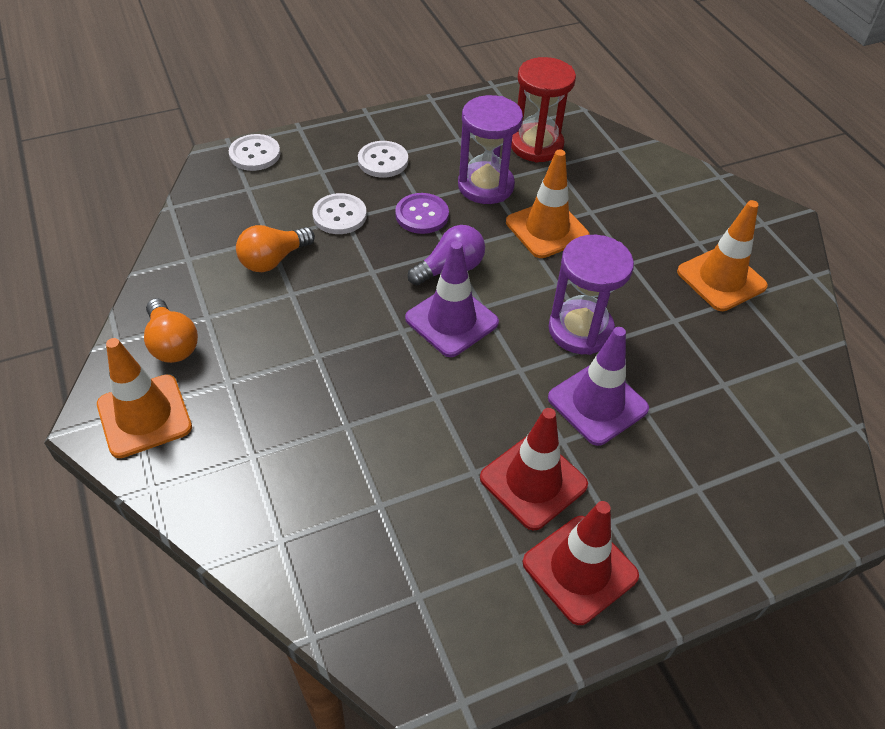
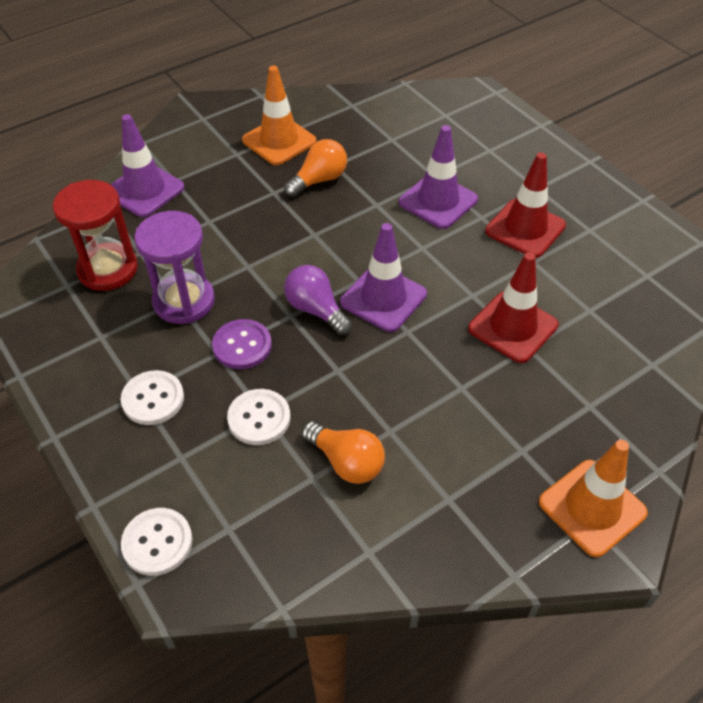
camera: 100 degrees left, 0 degrees up
orange light bulb [144,298,198,363] -> orange light bulb moved to [284,139,347,197]
orange traffic cone [506,149,589,258] -> none
red traffic cone [523,501,639,625] -> red traffic cone moved to [468,252,559,363]
purple hourglass [549,235,634,355] -> none
none -> purple traffic cone [110,114,185,217]

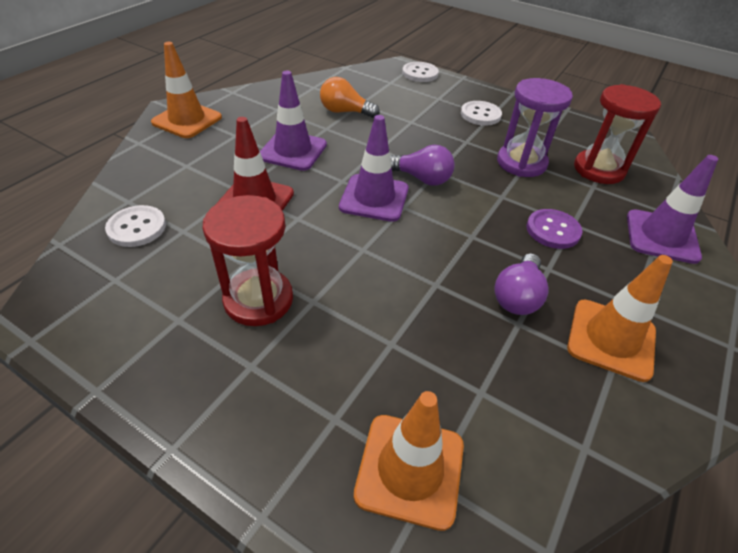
camera: 155 degrees right, 5 degrees down
purple button [212,319,272,369] -> purple button moved to [526,209,582,249]
white button [227,389,290,445] -> white button moved to [105,205,166,247]
orange light bulb [284,139,347,197] -> purple light bulb [494,253,548,315]
purple traffic cone [399,125,478,229] -> purple traffic cone moved to [260,71,327,171]
red traffic cone [485,153,566,258] -> red hourglass [202,195,293,326]
none -> orange traffic cone [354,391,464,531]

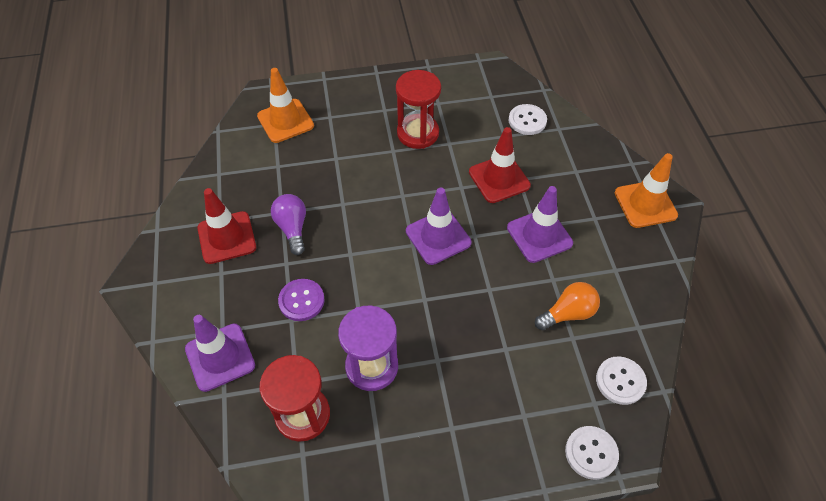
camera: 140 degrees right, 10 degrees up
purple light bulb [390,145,455,186] -> none
white button [461,101,502,126] -> white button moved to [596,356,647,405]
orange traffic cone [567,255,673,382] -> red traffic cone [197,188,256,264]

